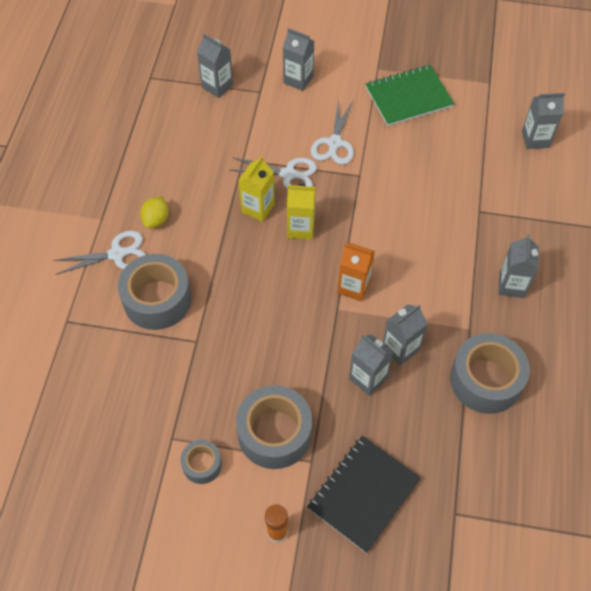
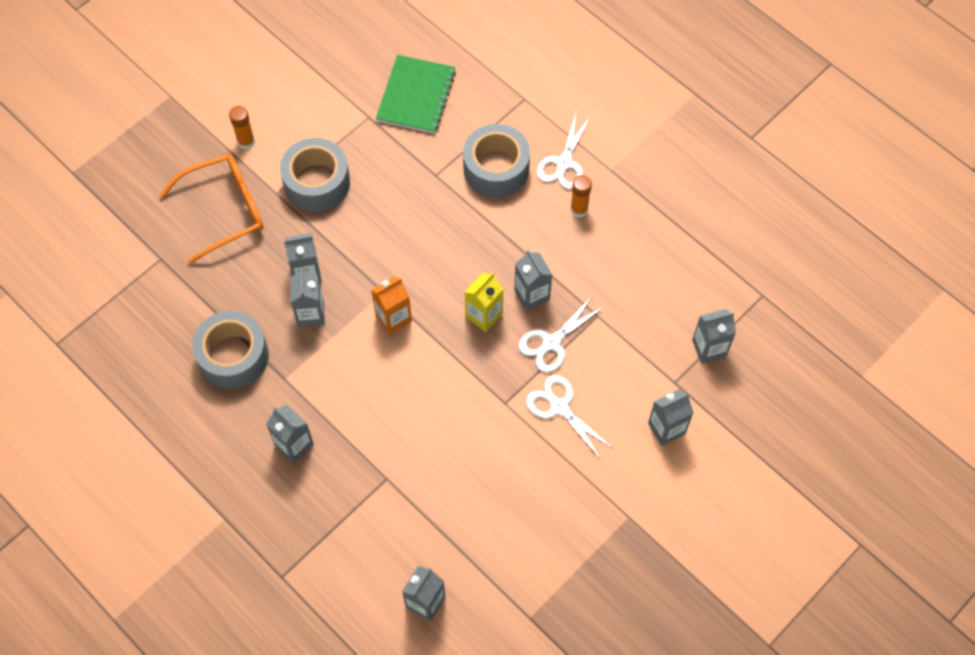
camera: 125 degrees right, 5 degrees up
yellow lemon [140,197,169,228] -> orange glue stick [570,175,592,218]
grey tape [180,440,222,484] -> none
yellow carton [238,156,275,222] -> grey carton [514,250,552,311]
black notebook [307,436,421,553] -> orange glasses [160,154,264,264]
green notebook [365,65,454,126] -> green notebook moved to [376,55,456,134]

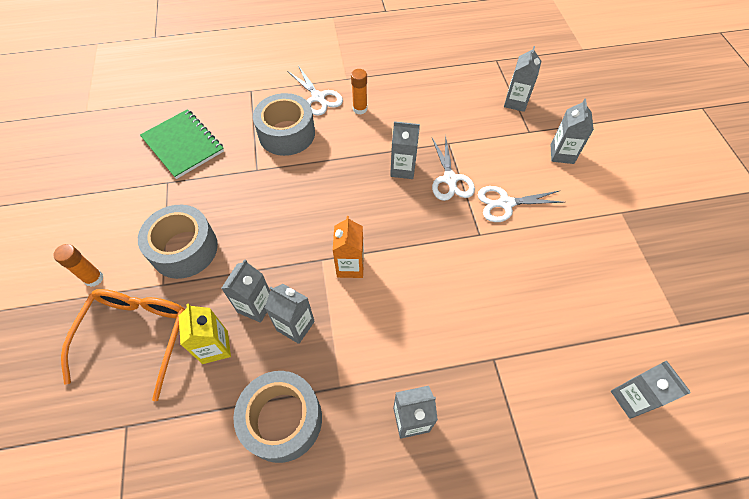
camera: 55 degrees left, 5 degrees down
yellow carton [465,272,503,332] -> yellow carton moved to [179,303,231,364]

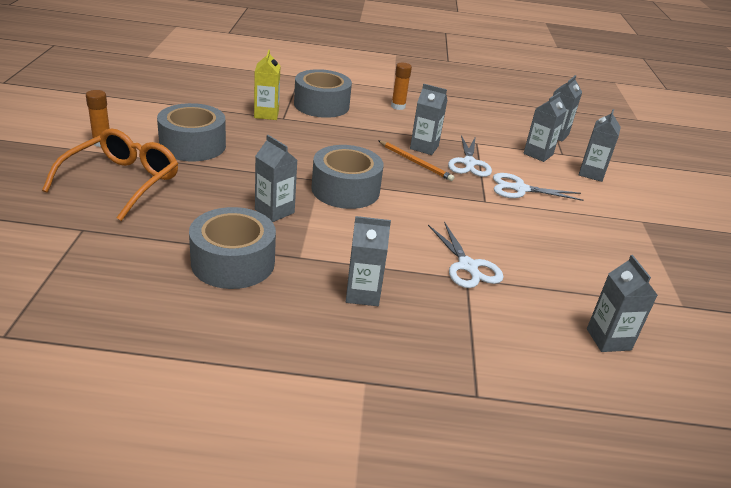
camera: 10 degrees right, 25 degrees down
green notebook [140,109,224,179] -> none
yellow carton [179,303,231,364] -> yellow carton moved to [254,50,281,120]
grey carton [221,259,270,323] -> grey carton moved to [523,92,567,162]
white scissors [287,67,343,116] -> white scissors moved to [428,222,503,288]
orange carton [333,216,364,278] -> grey tape [311,145,383,209]
none -> orange pencil [378,140,454,181]

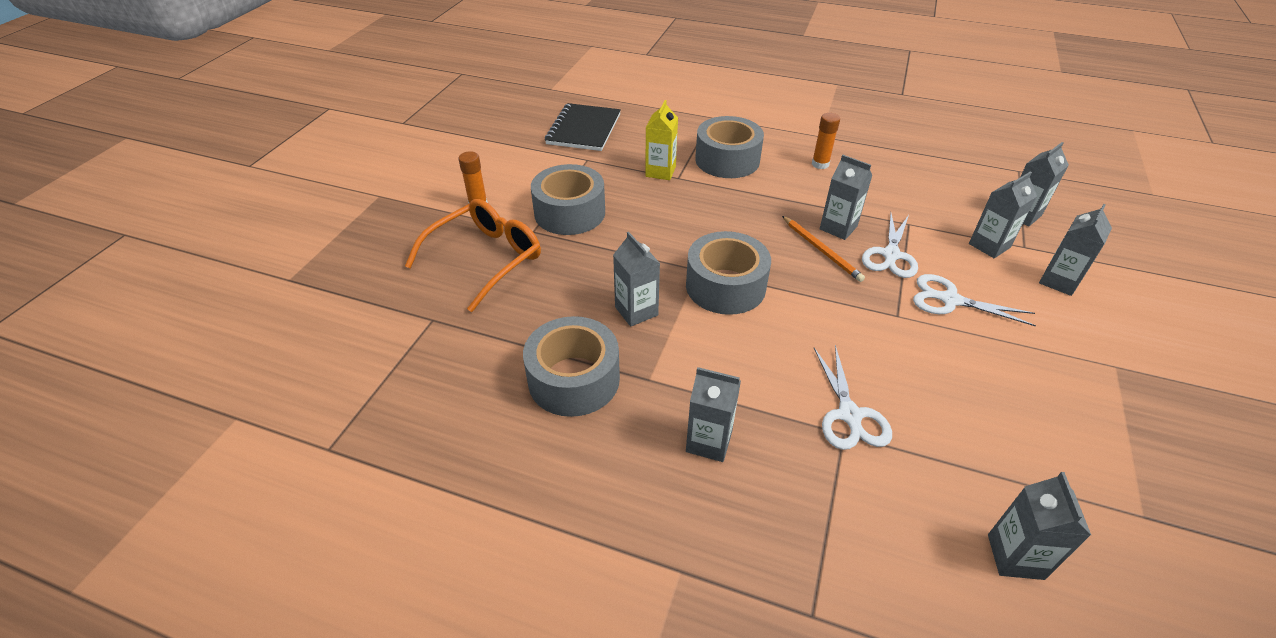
camera: 20 degrees right, 10 degrees up
none -> black notebook [545,103,621,151]

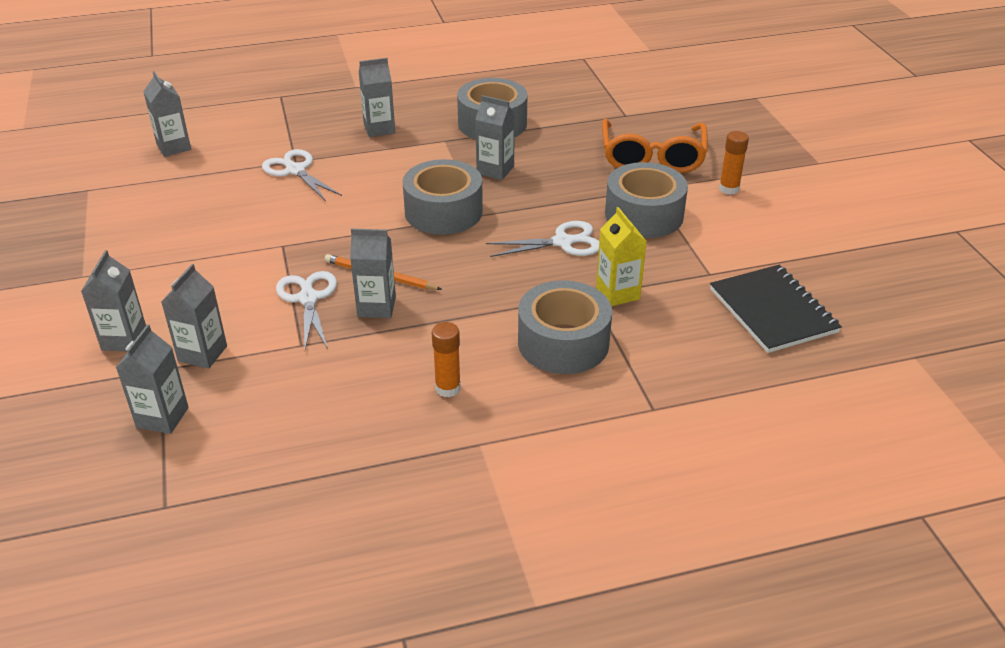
camera: 145 degrees right, 5 degrees down
white scissors [913,274,1036,326] -> white scissors moved to [486,221,599,257]

